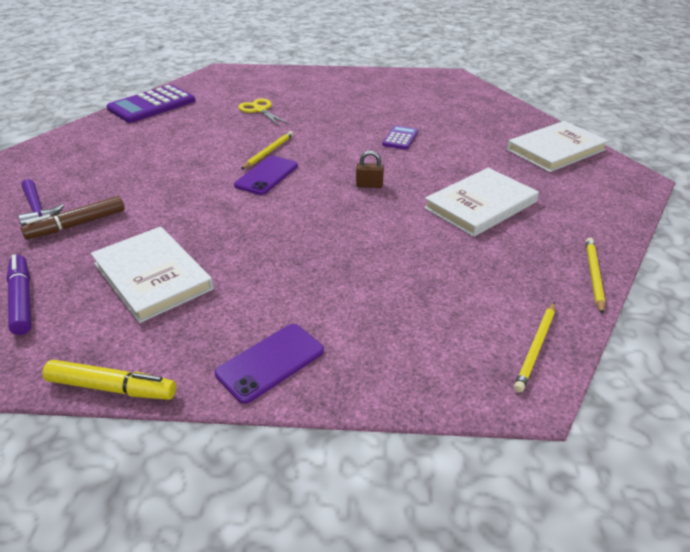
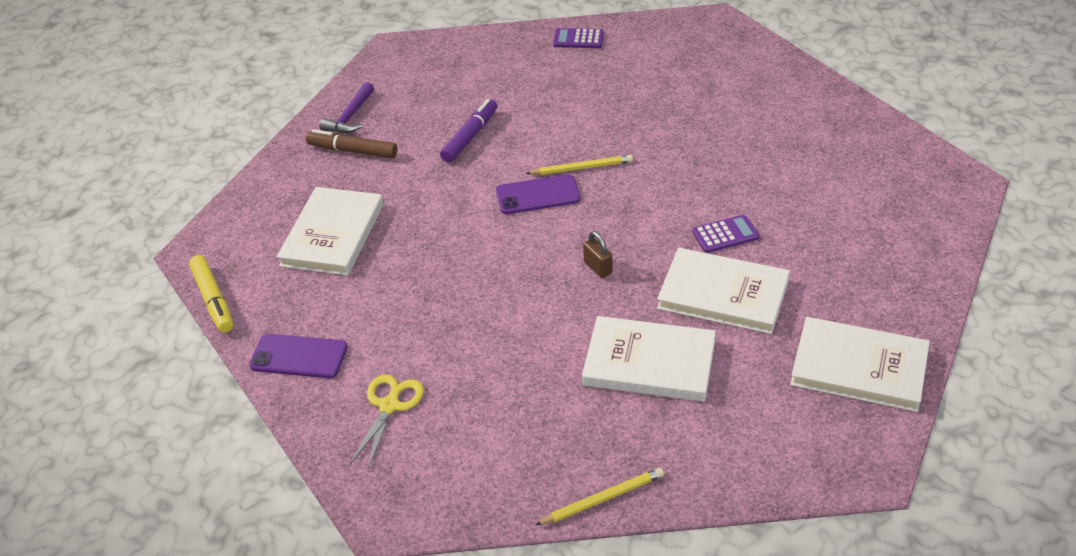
camera: 55 degrees right, 5 degrees up
purple marker [7,254,32,335] -> purple marker moved to [440,99,498,163]
purple calculator [107,85,195,123] -> purple calculator [553,28,604,48], size x0.51
yellow scissors [238,98,289,127] -> yellow scissors moved to [350,374,424,470]
yellow pencil [514,302,555,392] -> none
none -> white book [657,248,790,334]

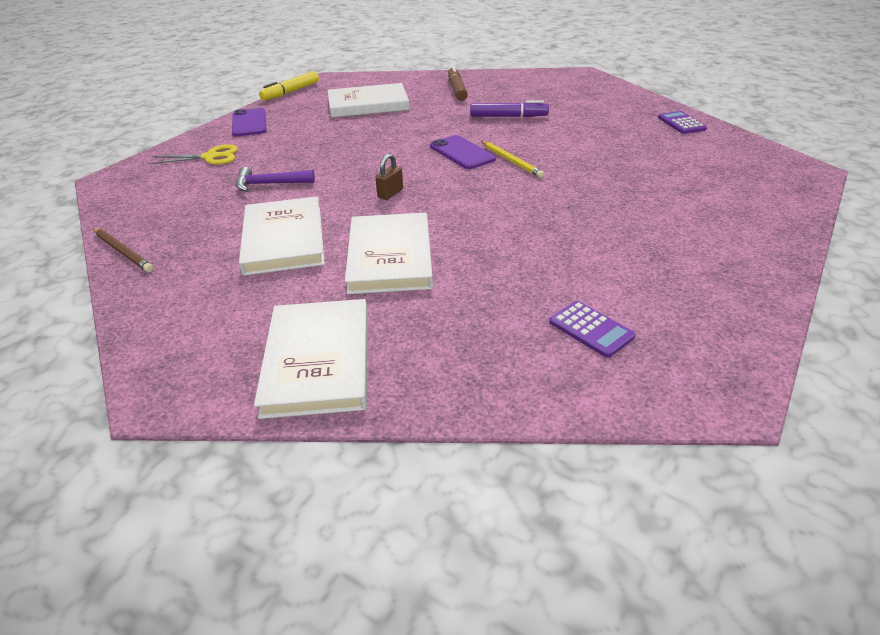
camera: 65 degrees right, 5 degrees down
purple hammer [319,82,374,133] -> purple hammer moved to [236,167,315,192]
yellow pencil [535,468,664,525] -> brown pencil [93,228,153,272]
purple calculator [692,215,759,253] -> purple calculator moved to [549,301,636,358]

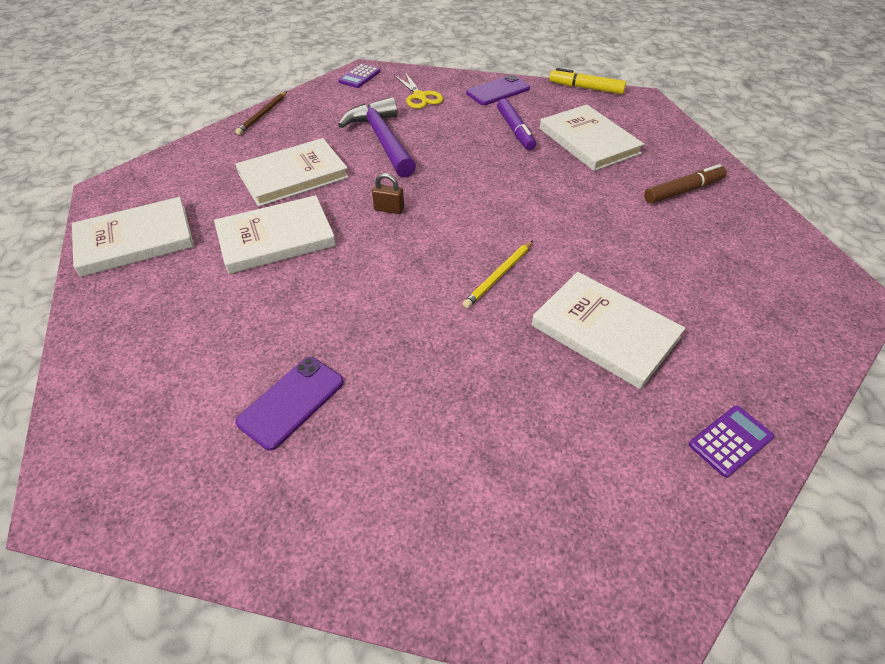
camera: 70 degrees right, 10 degrees up
purple hammer [236,167,315,192] -> purple hammer [338,97,416,178], size x1.73
purple phone [430,135,496,169] -> purple phone moved to [235,357,344,451]
purple marker [470,100,549,117] -> purple marker moved to [497,99,536,150]
purple calculator [549,301,636,358] -> purple calculator moved to [338,64,380,88]
none -> white book [532,272,685,390]

